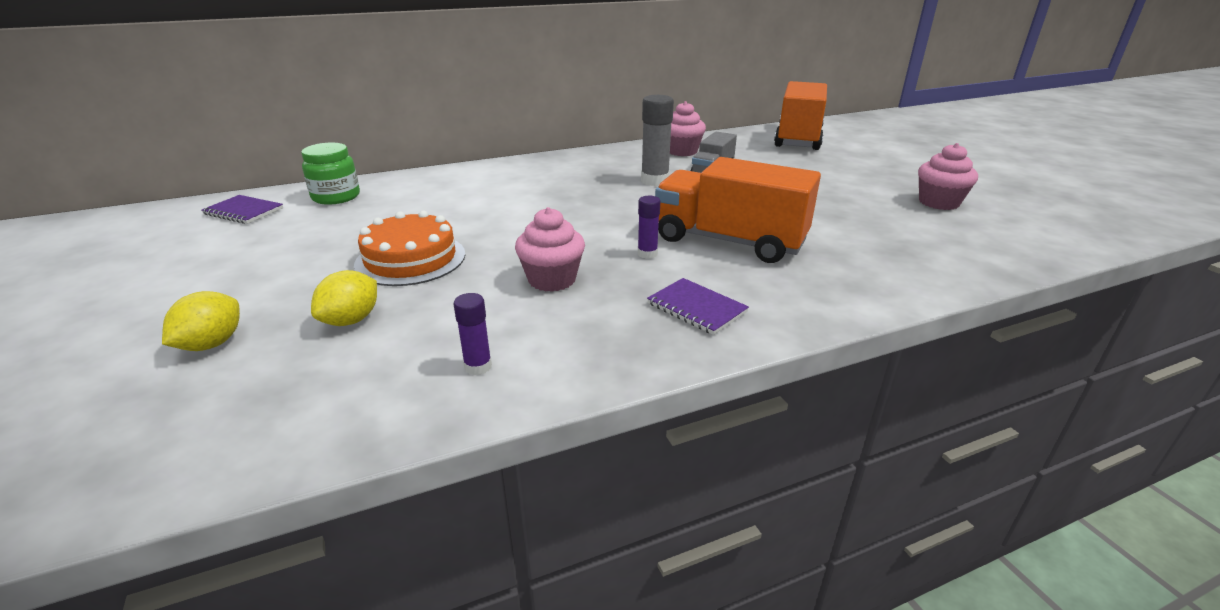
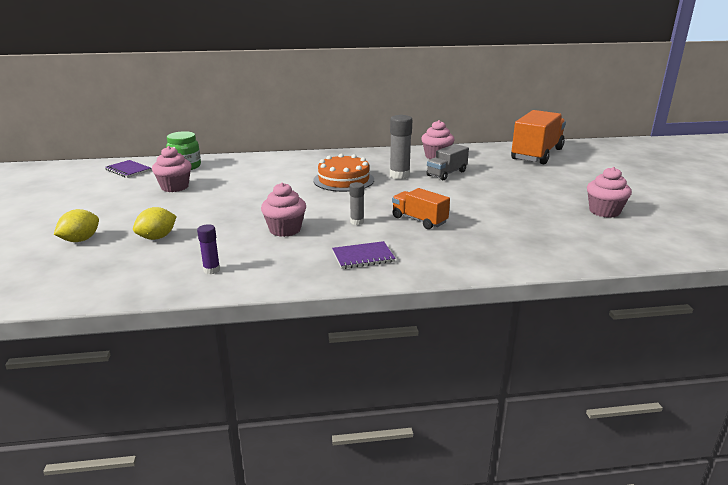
camera: 15 degrees right, 5 degrees down
orange cake [354,211,465,286] -> orange cake moved to [313,154,374,192]
purple glue stick [638,196,660,259] -> grey glue stick [350,182,364,225]
purple notebook [647,278,749,335] -> purple notebook turned 75 degrees counterclockwise [332,241,396,269]
orange truck [655,157,821,263] -> orange truck [392,188,450,229], size x0.55
none -> pink cupcake [152,146,192,192]

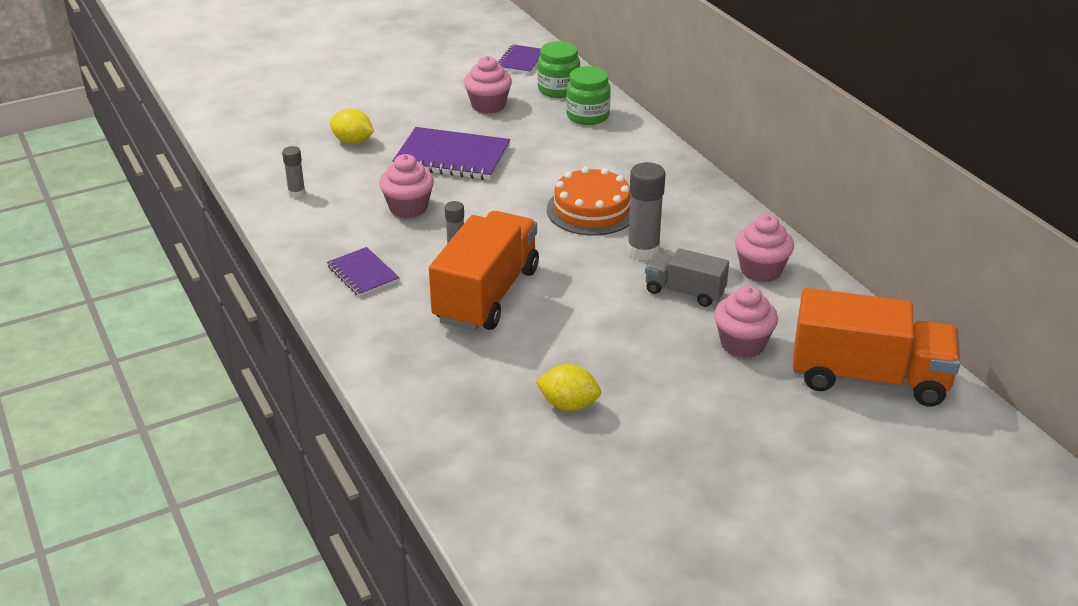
camera: 70 degrees right, 10 degrees up
yellow lemon [54,209,99,242] -> yellow lemon moved to [536,364,601,411]
purple glue stick [197,224,220,274] -> grey glue stick [282,146,305,198]
orange truck [392,188,450,229] -> orange truck [429,211,539,331], size x1.82
pink cupcake [587,167,632,218] -> pink cupcake moved to [714,285,778,358]
none -> purple notebook [392,127,510,180]
none -> green jar [566,66,611,125]

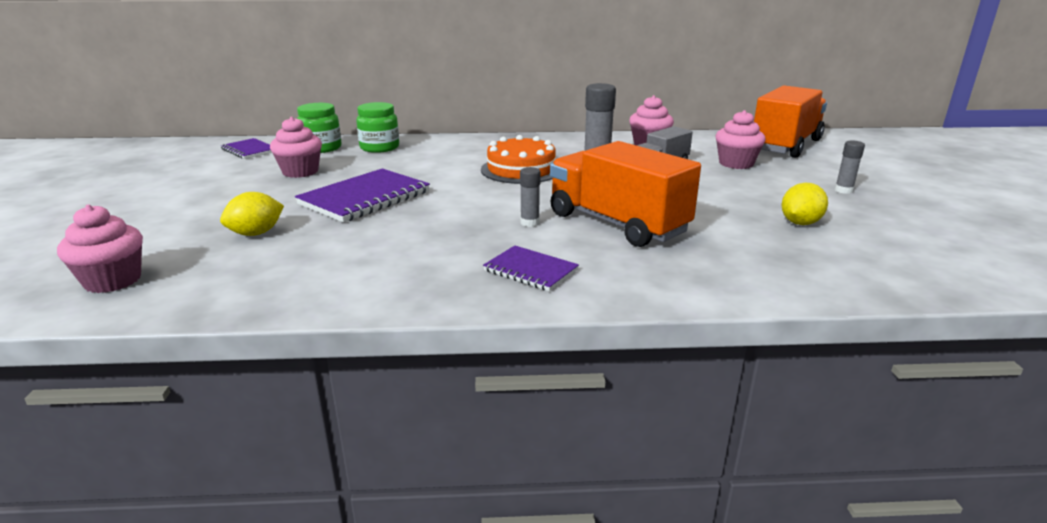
camera: 65 degrees left, 10 degrees down
grey glue stick [282,146,305,198] -> grey glue stick moved to [834,140,865,194]
purple notebook [327,247,400,297] -> purple notebook turned 45 degrees clockwise [483,245,579,291]
pink cupcake [379,154,434,218] -> pink cupcake moved to [57,204,143,293]

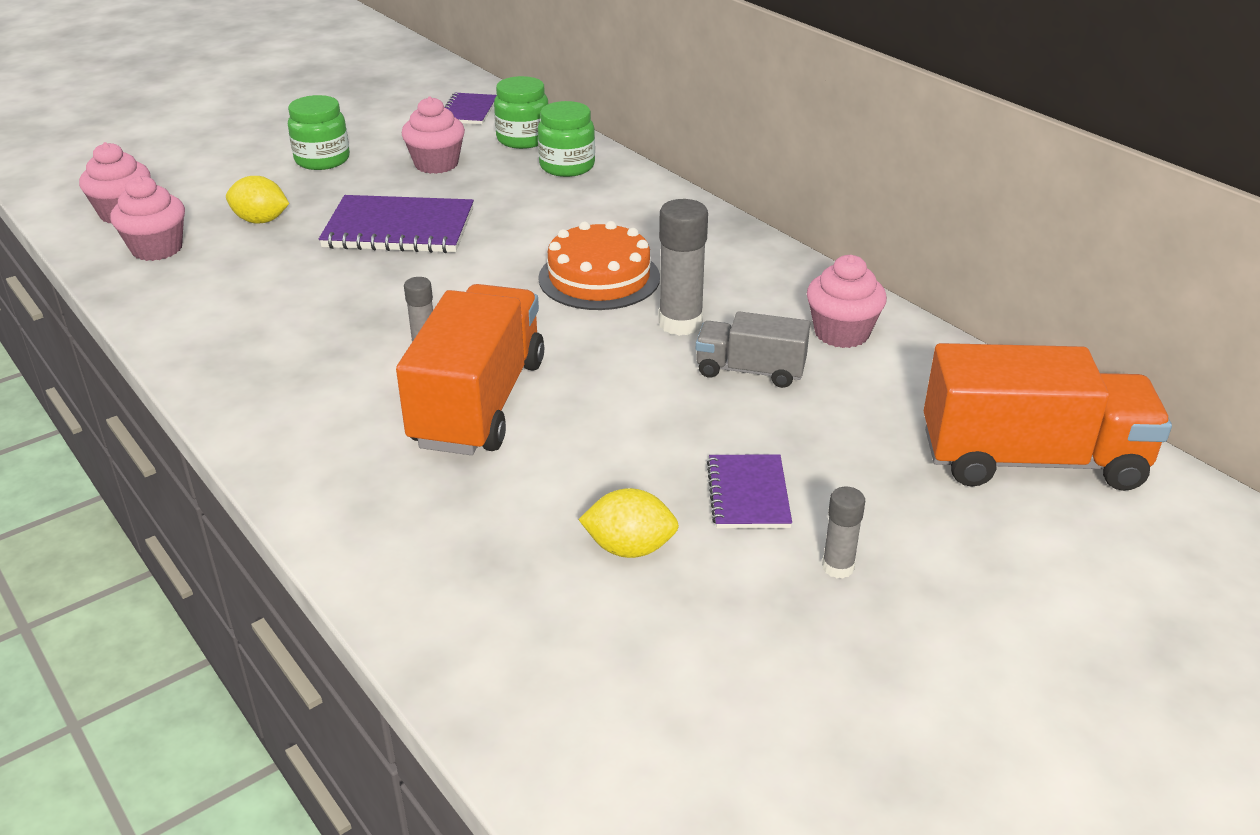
camera: 55 degrees right, 10 degrees up
purple notebook [483,245,579,291] -> purple notebook moved to [707,454,792,528]
pink cupcake [716,110,766,169] -> pink cupcake moved to [110,175,185,261]
none -> green jar [288,95,350,170]

